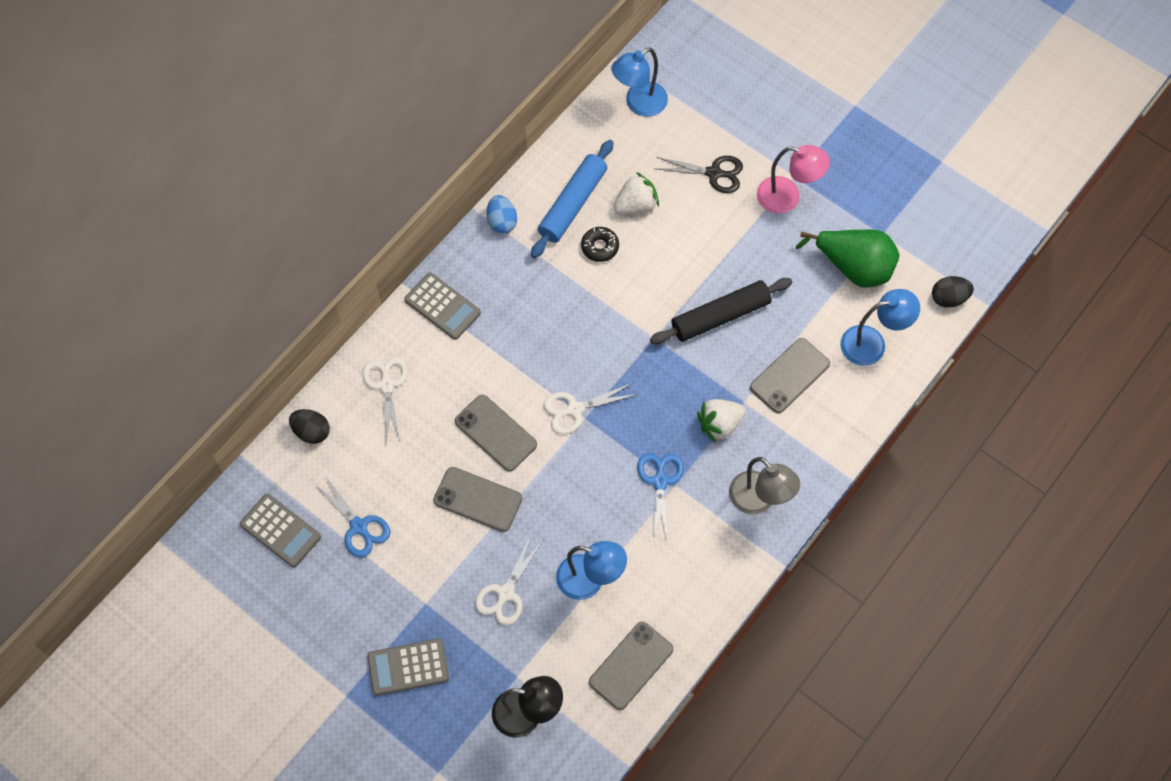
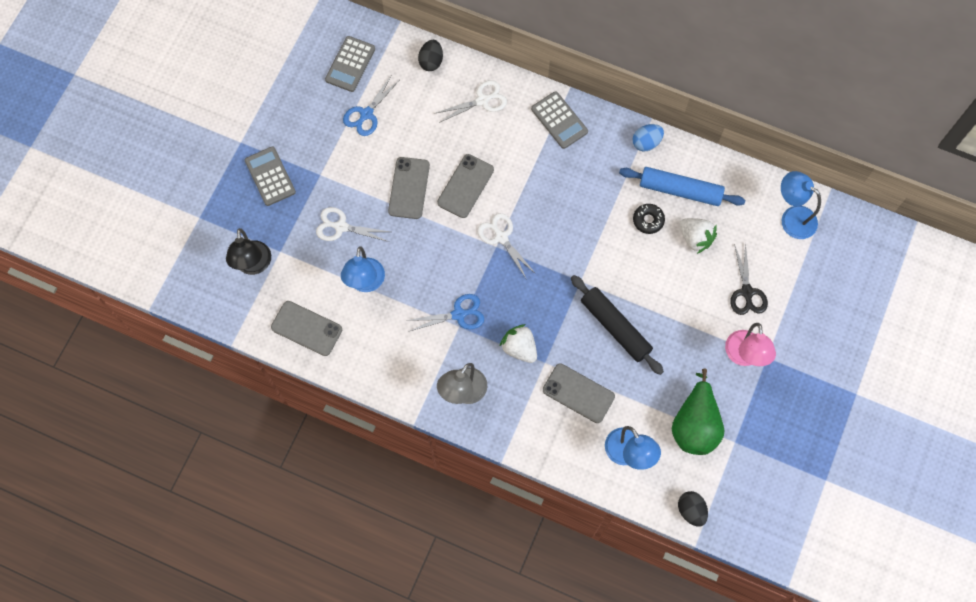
camera: 75 degrees right, 5 degrees up
grey calculator [404,273,481,340] -> grey calculator turned 60 degrees counterclockwise [531,91,588,149]

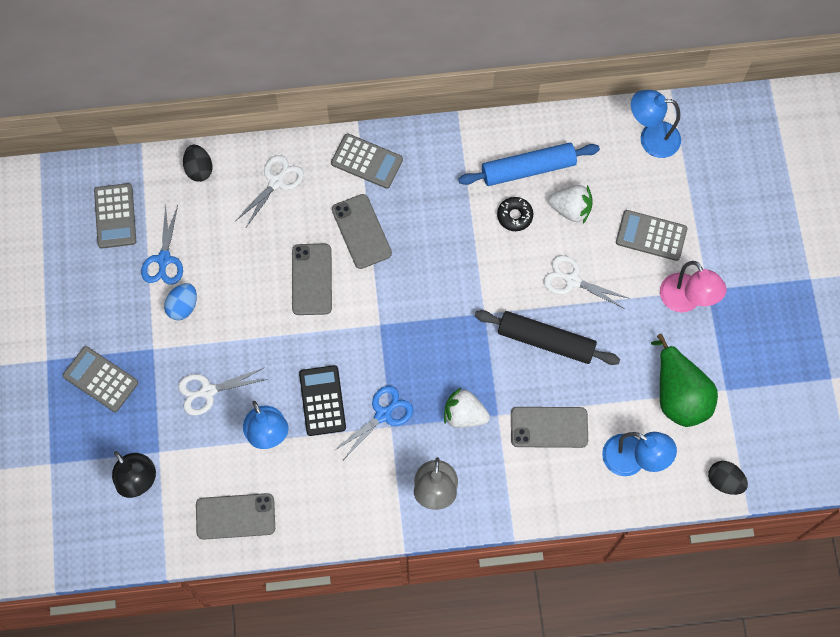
camera: 30 degrees left, 0 degrees up
grey phone [388,157,430,219] -> grey phone moved to [332,194,392,269]
white scissors [477,213,536,280] -> white scissors moved to [544,255,630,309]
blue egg [633,124,664,151] -> blue egg moved to [164,283,197,320]
black scissors [730,243,768,315] -> grey calculator [616,210,687,261]
none -> black calculator [299,365,346,436]

